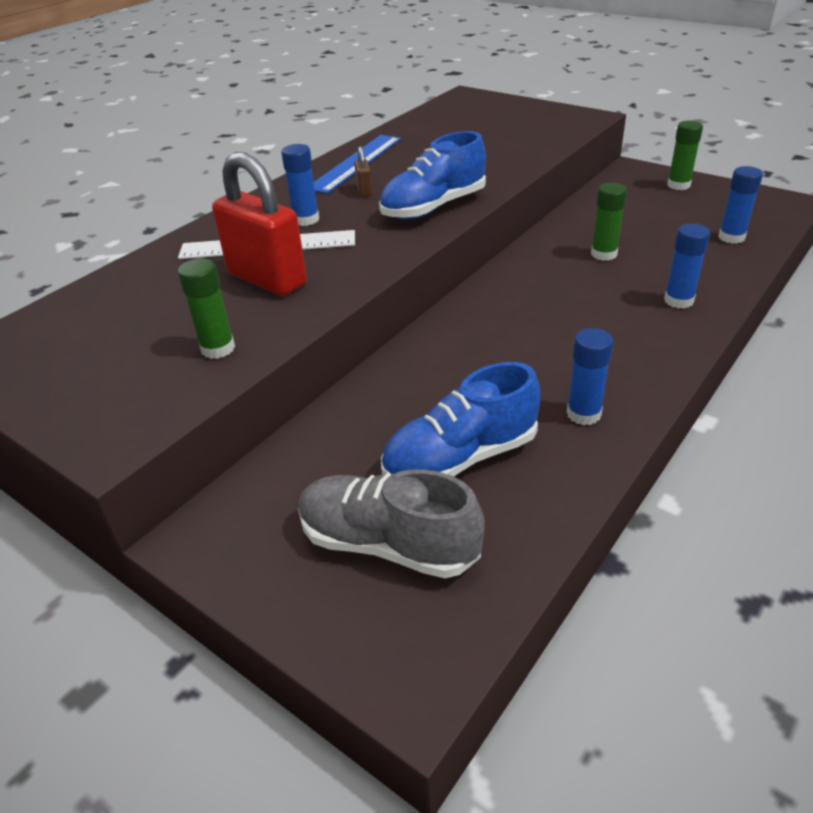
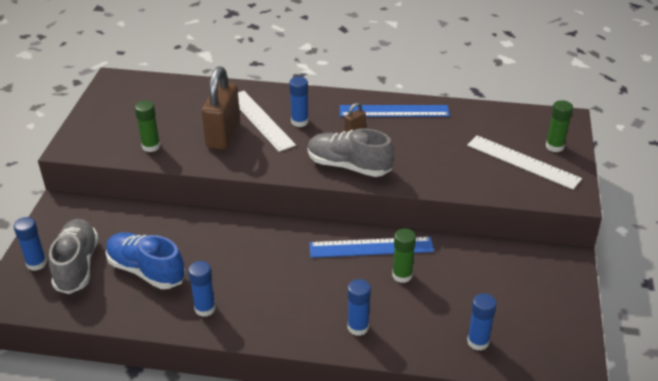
camera: 60 degrees right, 0 degrees up
red padlock [212,152,307,296] -> brown padlock [202,66,240,150]
blue shoe [379,131,486,219] -> grey shoe [308,128,394,177]
green glue stick [667,120,703,190] -> green glue stick moved to [546,100,573,152]
none -> blue glue stick [14,217,47,271]
none -> blue ruler [310,237,434,258]
none -> white ruler [467,135,582,190]

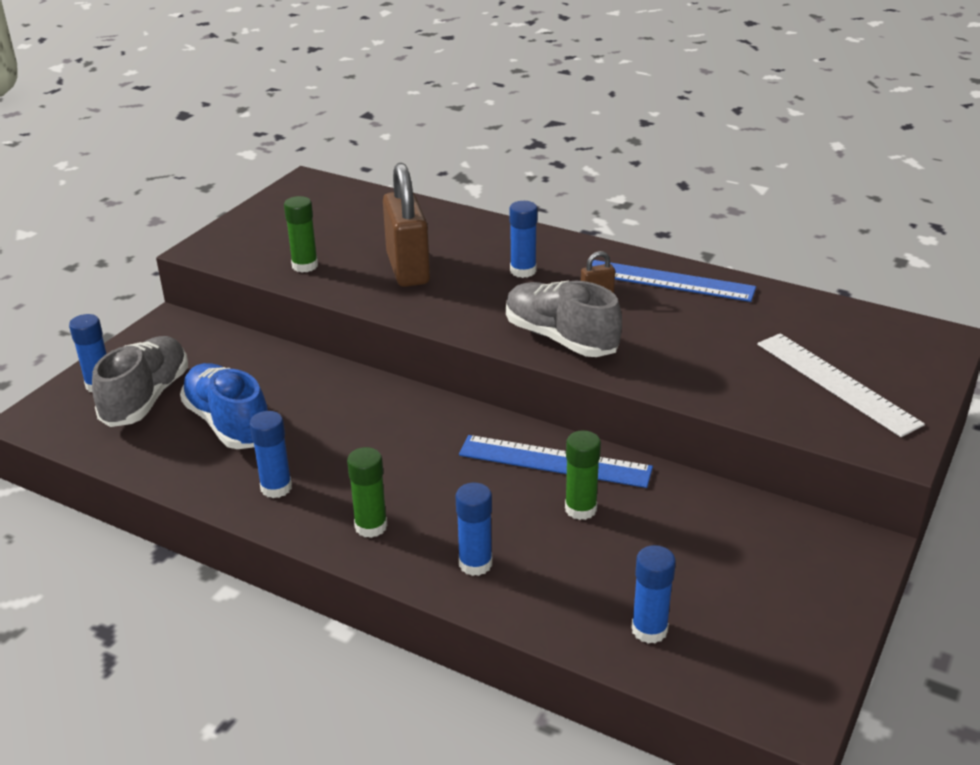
camera: 20 degrees right, 5 degrees down
brown padlock [202,66,240,150] -> brown padlock turned 45 degrees counterclockwise [383,163,430,287]
white ruler [238,91,296,152] -> none
green glue stick [546,100,573,152] -> green glue stick moved to [347,447,387,538]

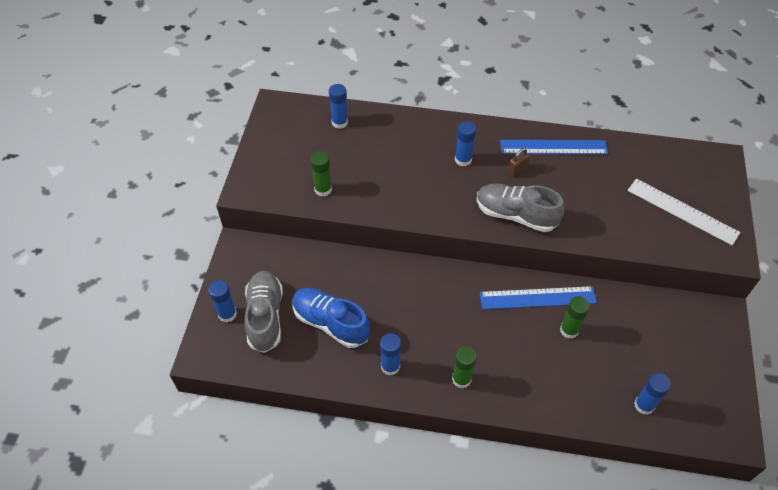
camera: 20 degrees left, 20 degrees up
brown padlock [383,163,430,287] -> none
blue glue stick [456,483,492,576] -> blue glue stick moved to [329,84,348,129]

